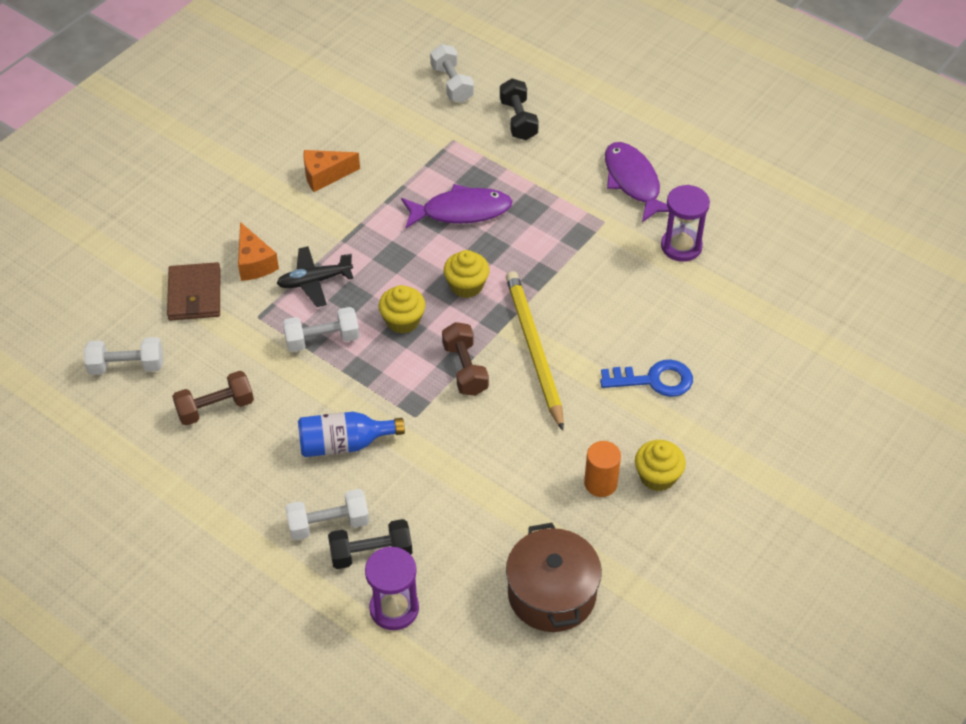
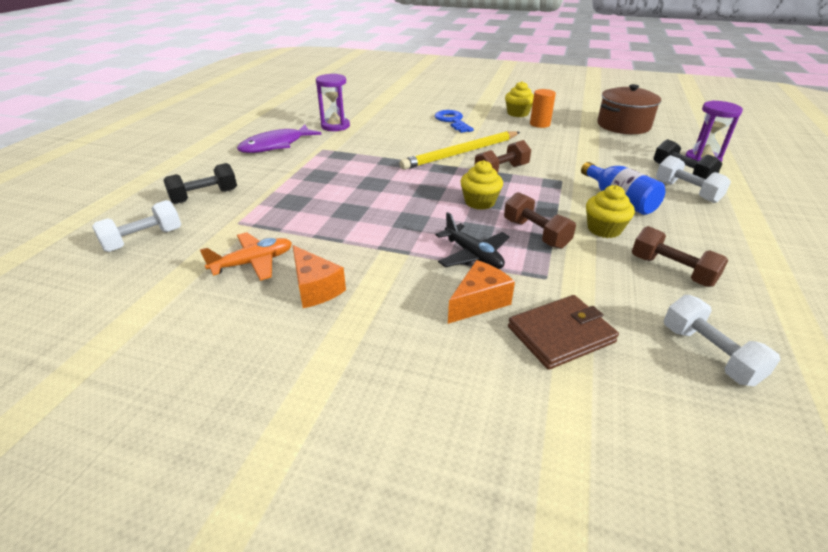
camera: 110 degrees left, 15 degrees down
white dumbbell [283,307,360,352] -> brown dumbbell [504,192,576,249]
purple fish [401,184,512,229] -> none
yellow cupcake [444,250,489,298] -> yellow cupcake moved to [586,185,635,238]
none -> orange plane [200,232,292,281]

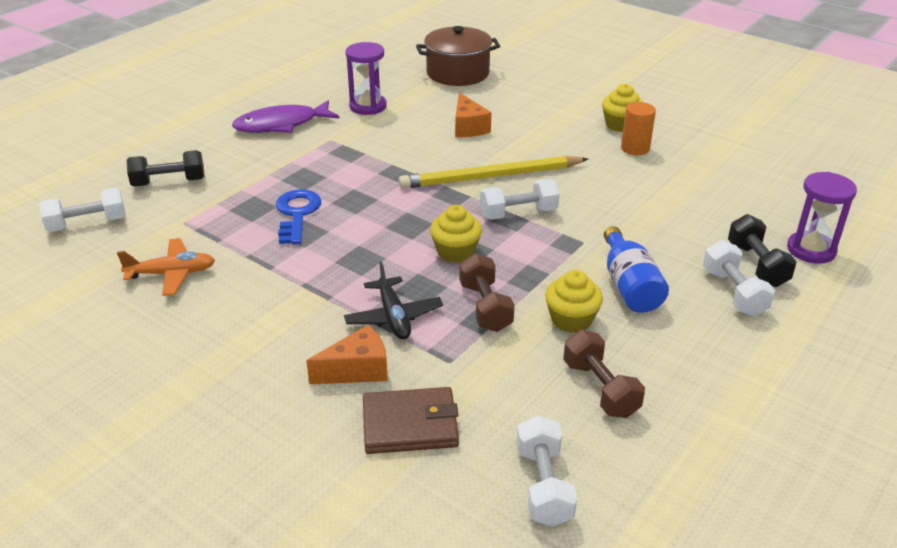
camera: 20 degrees right, 0 degrees up
orange cheese [293,245,346,308] -> orange cheese moved to [455,92,491,137]
blue key [434,110,474,133] -> blue key moved to [276,189,321,245]
brown dumbbell [474,140,531,174] -> white dumbbell [480,179,560,220]
brown pot [597,84,661,134] -> brown pot moved to [416,26,500,86]

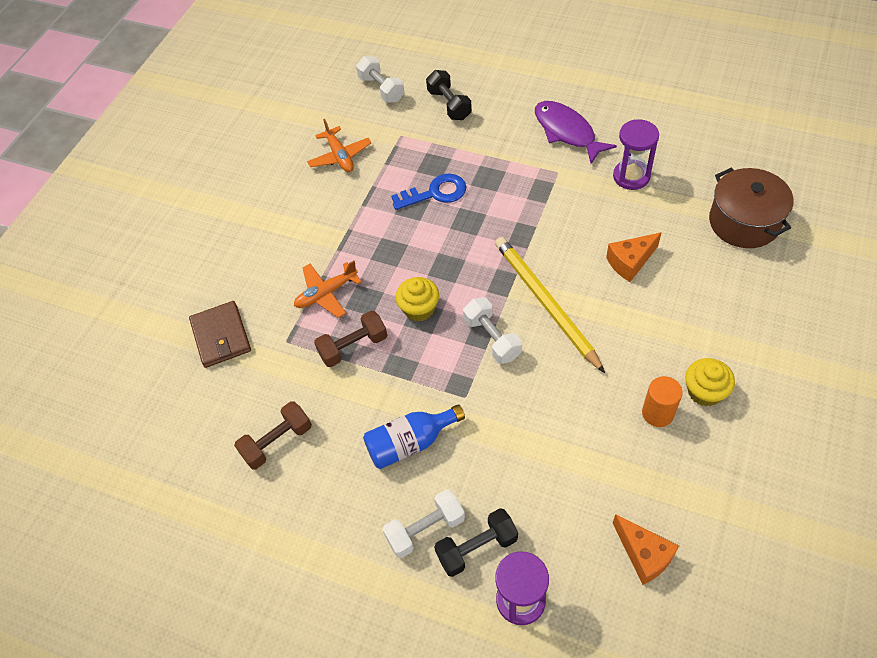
camera: 80 degrees right, 20 degrees up
orange cheese [306,325,388,384] -> orange cheese moved to [613,514,679,585]
black plane [344,261,443,339] -> orange plane [294,261,362,318]
white dumbbell [516,415,577,527] -> none
yellow cupcake [545,270,603,333] -> none

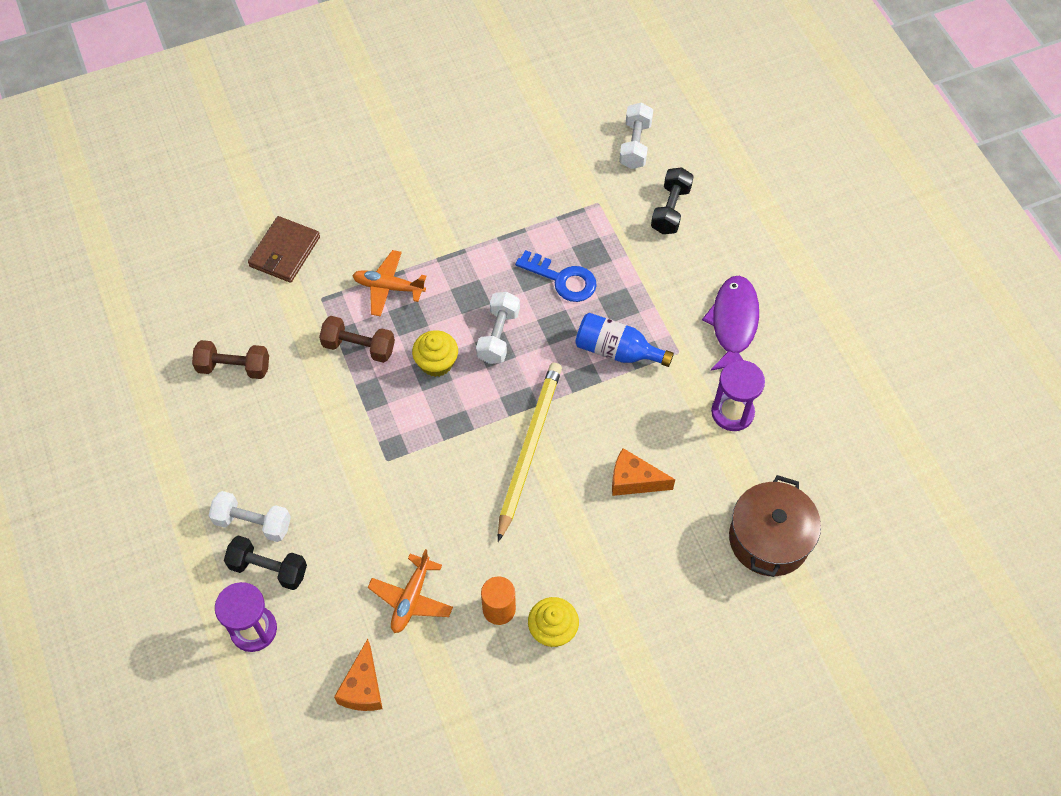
camera: 40 degrees right, 5 degrees up
orange plane [307,119,371,172] -> orange plane moved to [368,549,453,633]
blue bottle [363,404,465,469] -> blue bottle moved to [575,313,674,367]
white dumbbell [463,297,522,364] -> white dumbbell moved to [476,292,520,364]

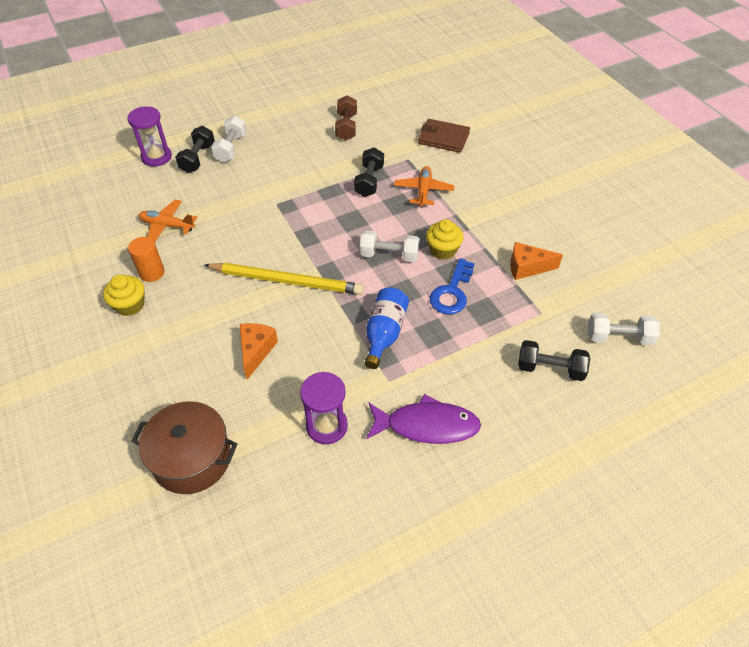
camera: 85 degrees right, 10 degrees down
brown dumbbell [319,316,395,363] -> black dumbbell [354,147,384,197]
orange cheese [334,639,383,711] -> orange cheese moved to [510,242,563,280]
yellow cupcake [412,330,458,377] -> yellow cupcake moved to [426,219,464,260]

